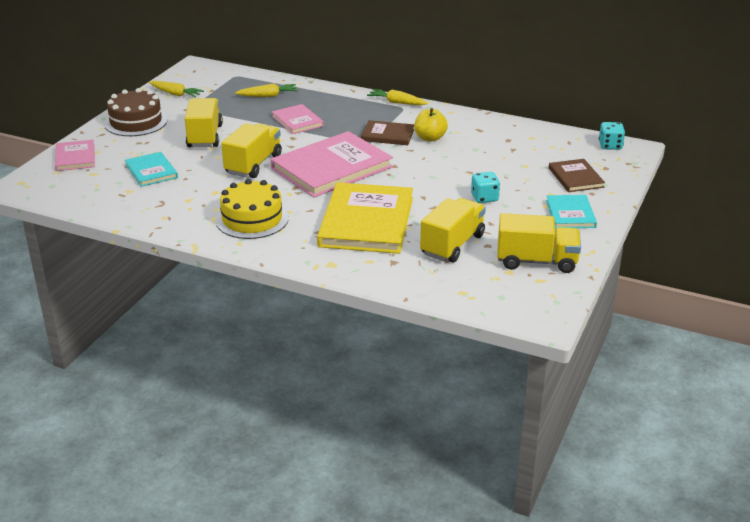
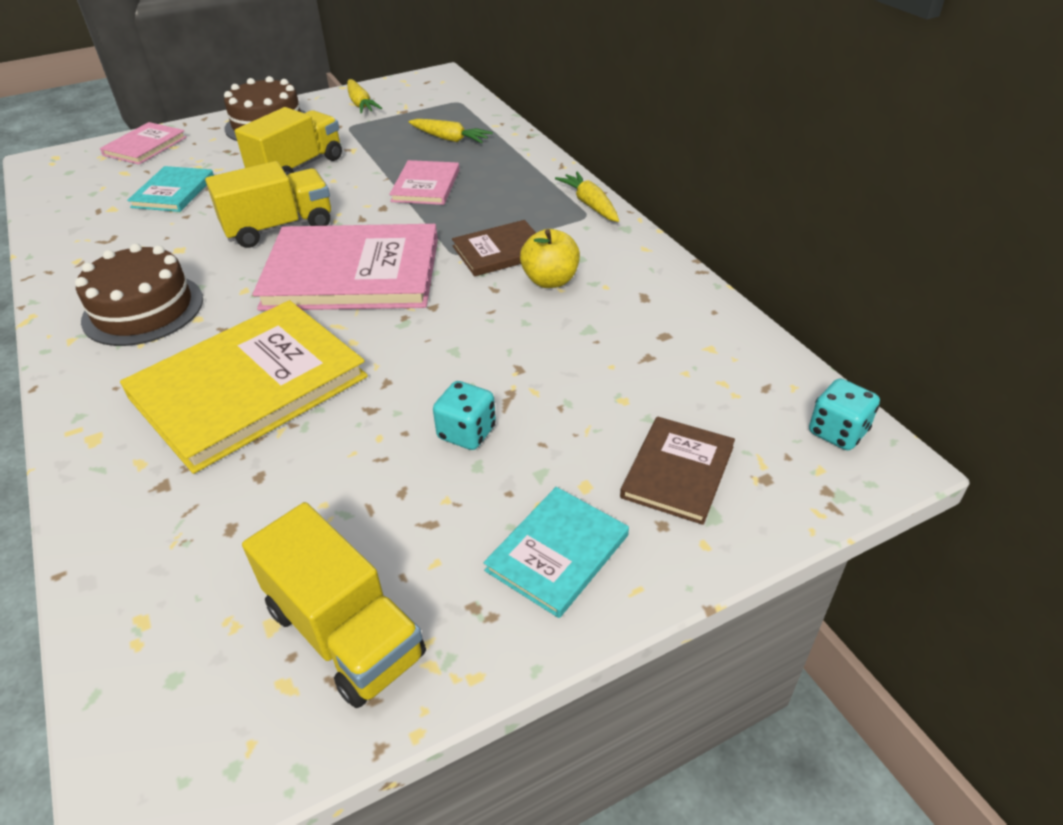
camera: 40 degrees right, 10 degrees up
yellow cake [216,179,289,239] -> brown cake [75,243,203,346]
brown book [361,120,414,145] -> brown book turned 75 degrees counterclockwise [452,220,536,277]
yellow truck [420,198,486,263] -> none

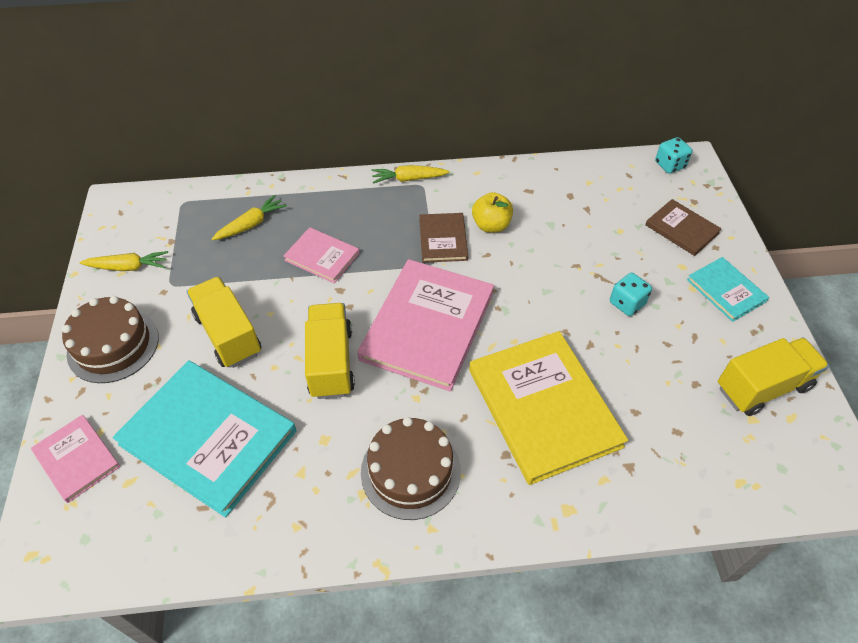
camera: 70 degrees left, 10 degrees up
turquoise book [127,166,214,212] -> turquoise book [113,360,296,518], size x1.95

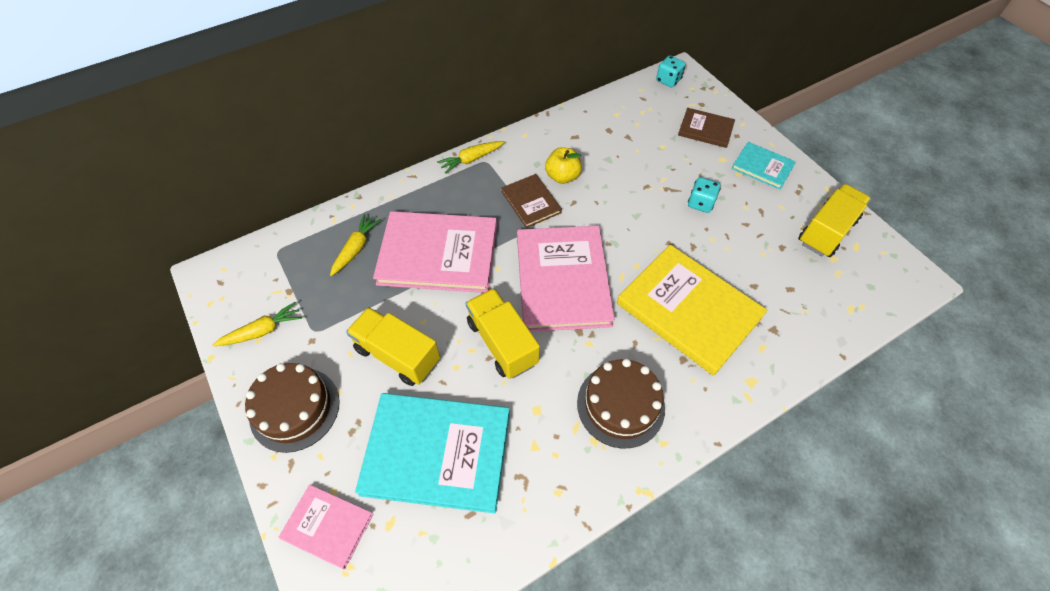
camera: 25 degrees left, 5 degrees up
pink book [283,227,360,283] -> pink book [373,211,497,293], size x1.95

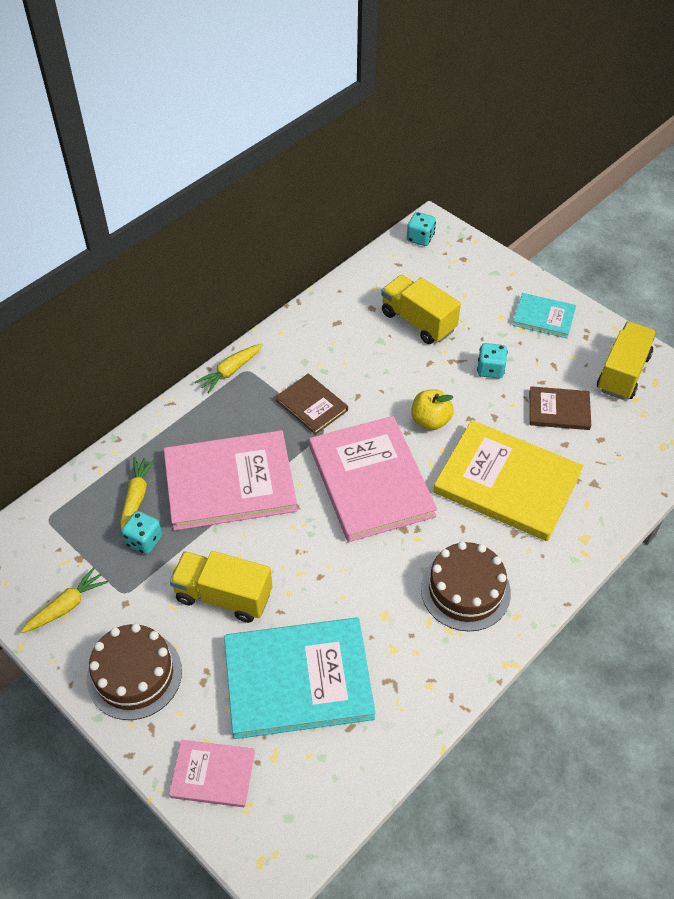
camera: 15 degrees left, 5 degrees down
yellow truck [466,288,540,379] -> yellow truck moved to [381,275,461,344]
yellow apple [545,147,582,184] -> yellow apple moved to [411,389,454,430]
brown book [678,108,735,148] -> brown book moved to [529,386,591,430]
none -> turquoise dice [121,511,162,554]

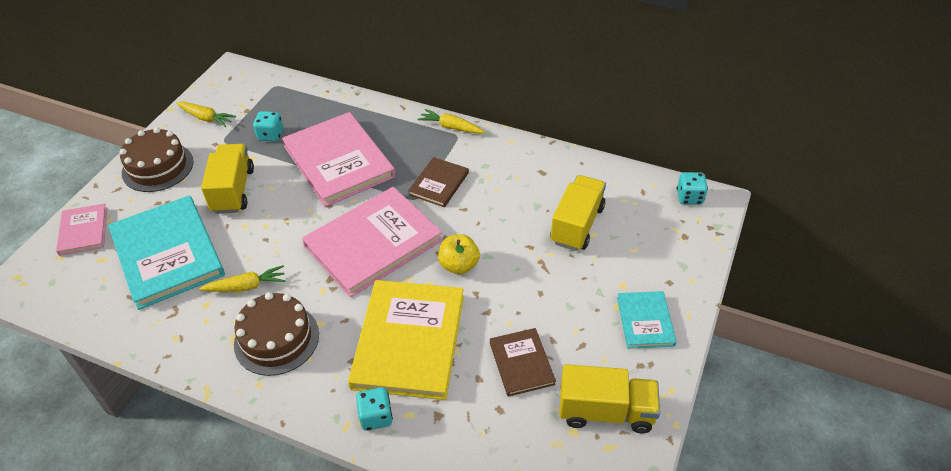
camera: 70 degrees right, 5 degrees down
yellow carrot [120,457,156,531] -> yellow carrot moved to [199,265,285,292]
turquoise dice [477,343,507,379] -> turquoise dice moved to [356,387,393,431]

